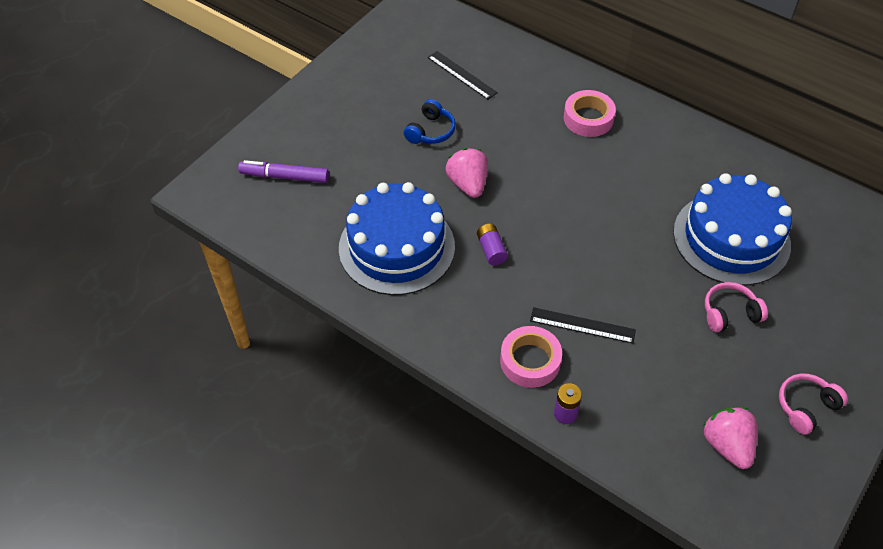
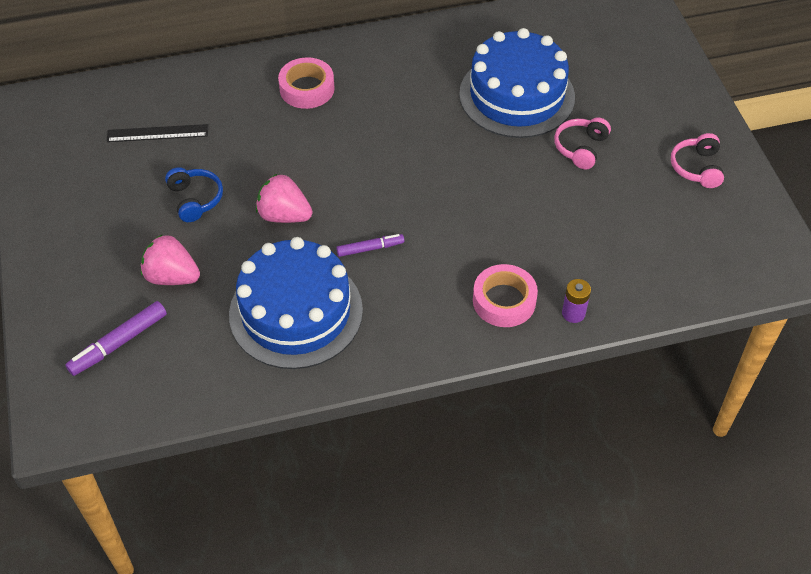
camera: 50 degrees left, 0 degrees up
purple battery [477,224,508,265] -> purple marker [336,234,405,257]
black ruler [530,307,636,343] -> none
pink strawberry [703,407,757,469] -> pink strawberry moved to [141,235,200,285]

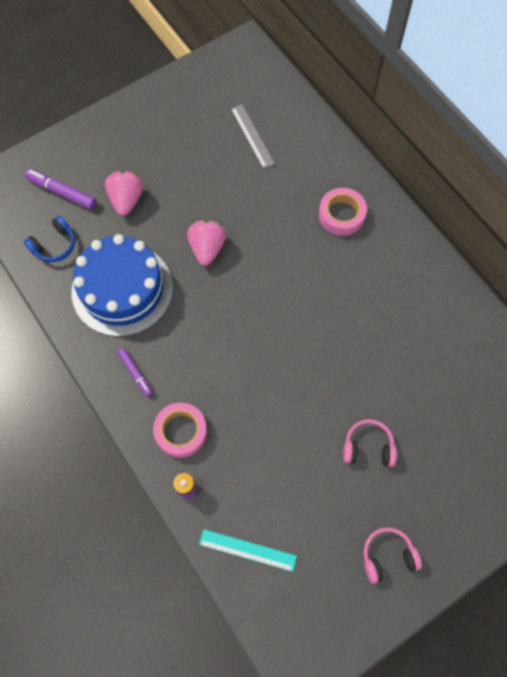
camera: 70 degrees right, 15 degrees up
black ruler [107,124,208,142] -> grey ruler [231,105,275,169]
blue headphones [165,167,223,222] -> blue headphones moved to [24,215,75,262]
purple marker [336,234,405,257] -> purple marker moved to [117,348,153,397]
blue cake [459,28,575,138] -> none
none -> turquoise ruler [199,529,297,572]

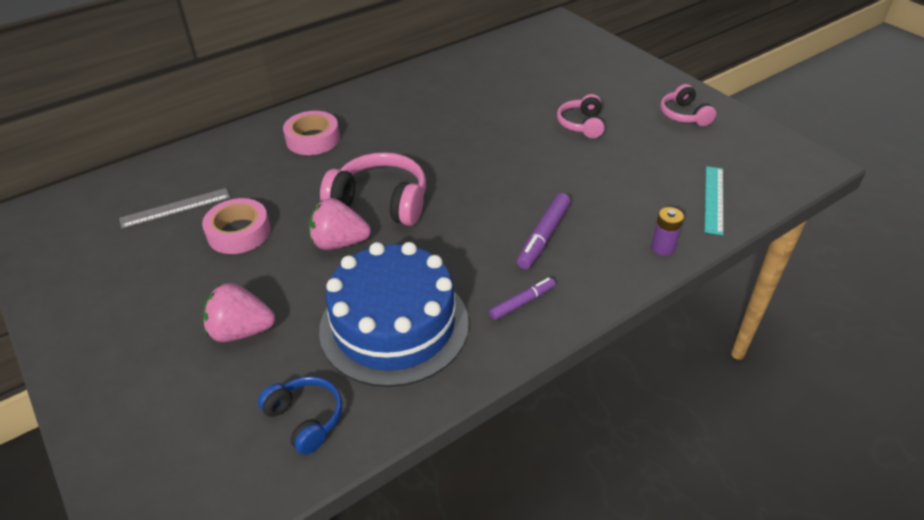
camera: 90 degrees left, 25 degrees down
purple marker [25,169,97,210] -> purple marker moved to [517,193,571,269]
pink tape [153,403,207,458] -> pink tape moved to [202,198,271,254]
none -> pink headphones [320,152,426,226]

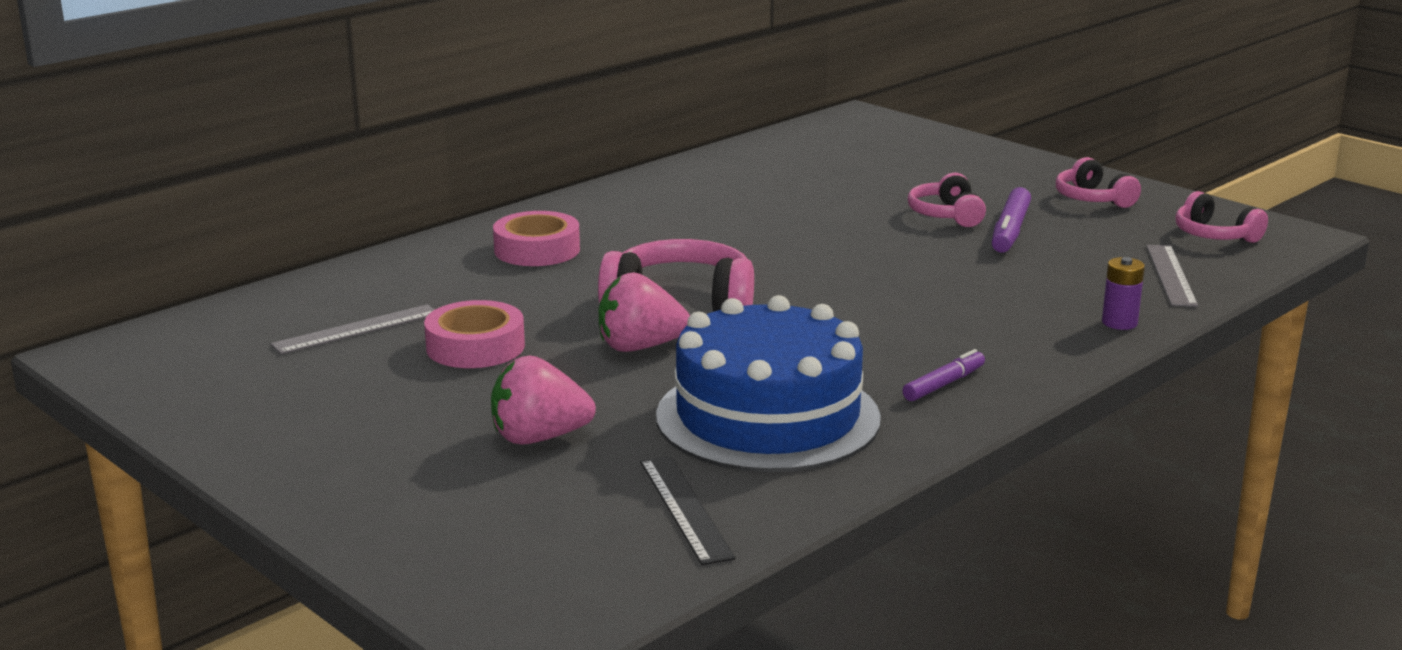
camera: 10 degrees left, 20 degrees down
blue headphones [258,376,342,455] -> black ruler [640,456,735,565]
purple marker [517,193,571,269] -> purple marker moved to [992,187,1031,253]
turquoise ruler [705,166,723,235] -> grey ruler [1146,245,1198,307]
none -> pink headphones [1175,191,1268,243]

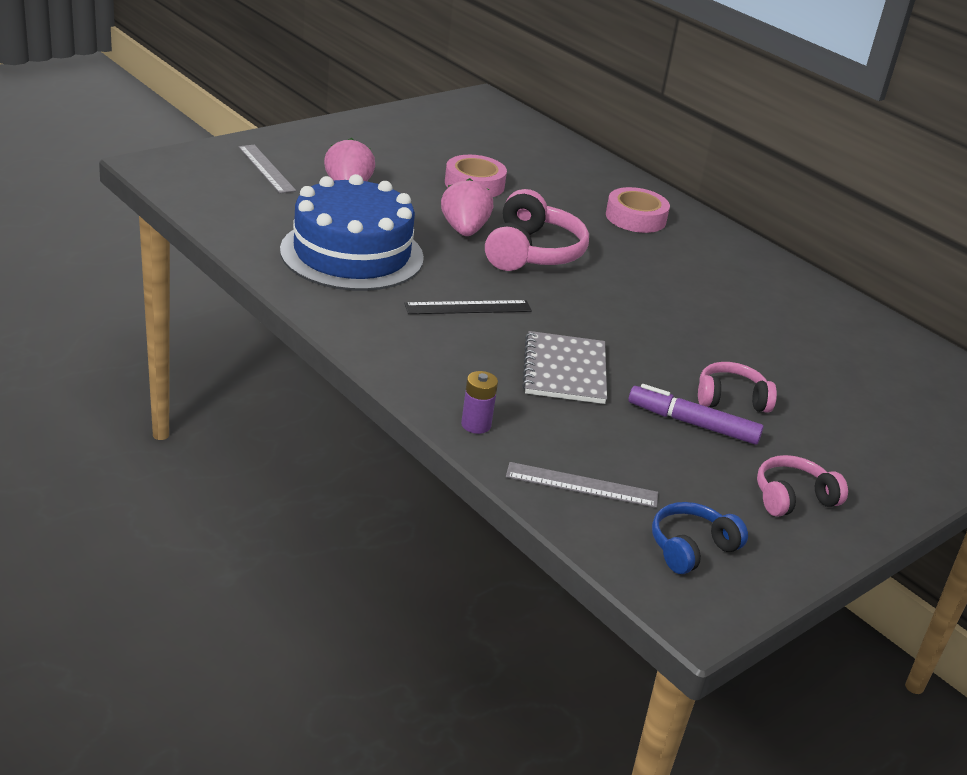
camera: 90 degrees right, 10 degrees up
grey ruler [271,304,435,354] -> grey ruler moved to [238,145,296,194]
black ruler [640,456,735,565] -> black ruler moved to [404,300,532,314]
purple marker [902,349,985,401] -> none
pink headphones [1175,191,1268,243] -> blue headphones [652,502,748,574]
none -> grey notebook [522,331,607,404]

